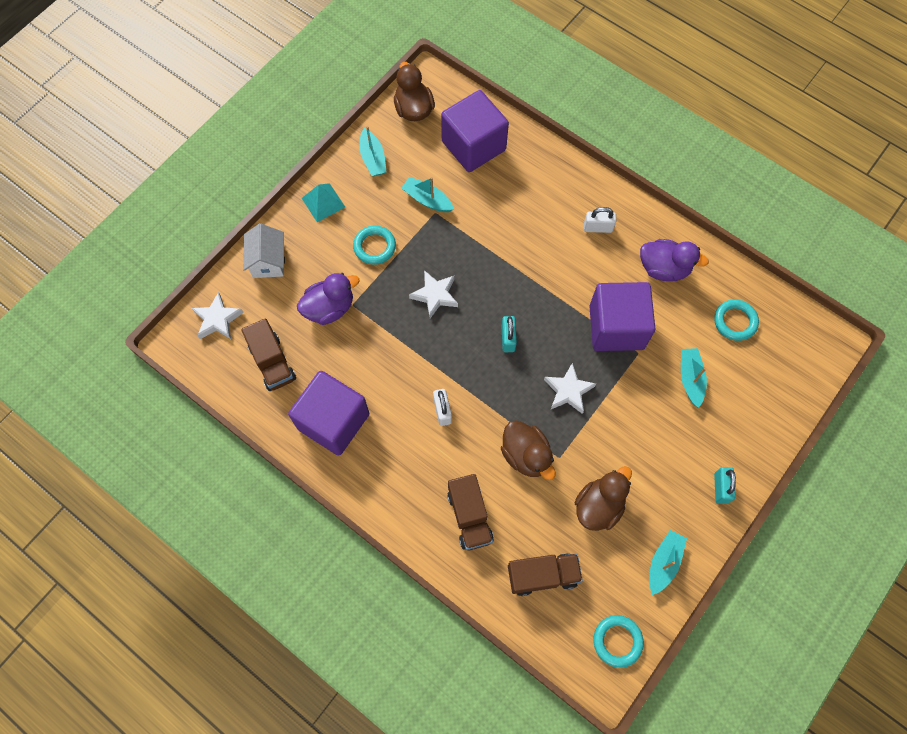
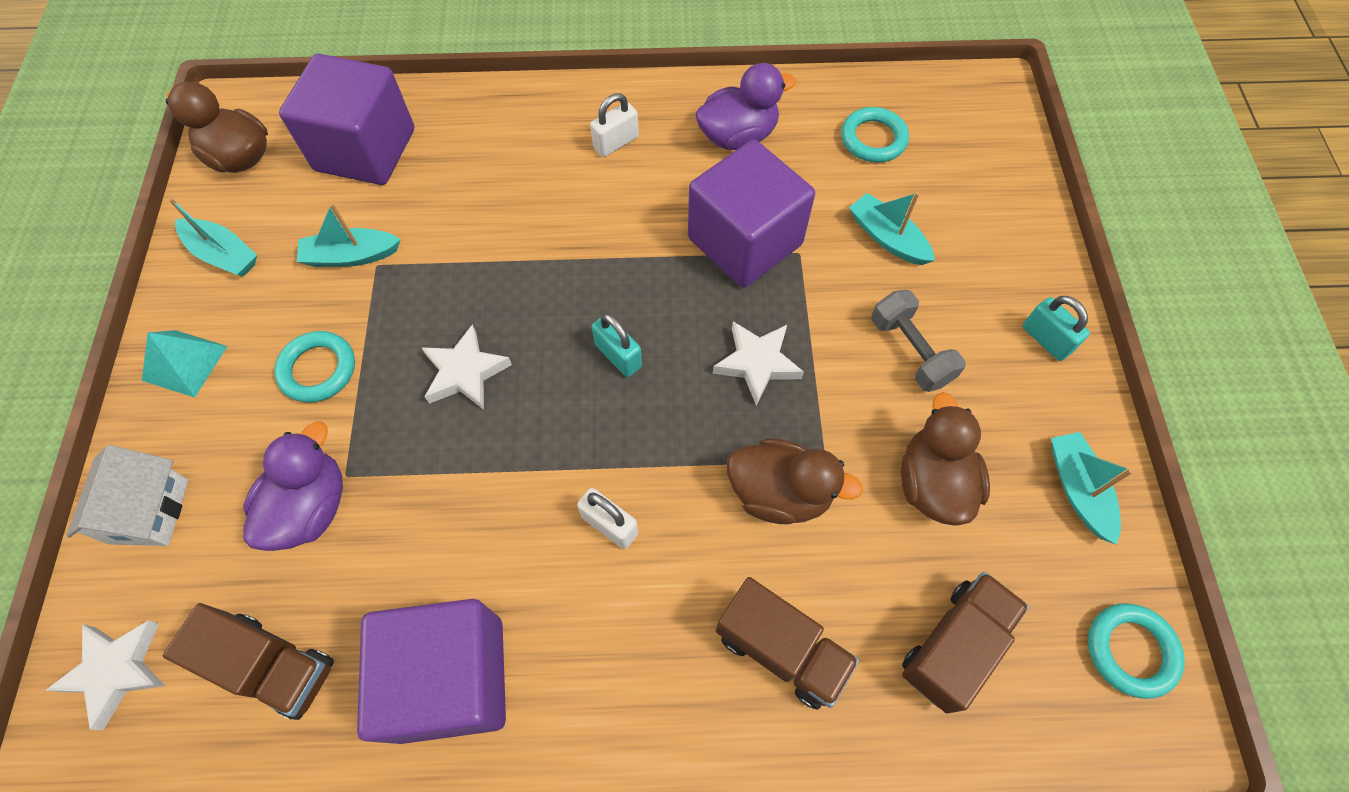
camera: 40 degrees left, 5 degrees down
white house [243,223,285,278] -> white house turned 45 degrees clockwise [66,445,188,546]
none -> grey dumbbell [871,290,966,392]

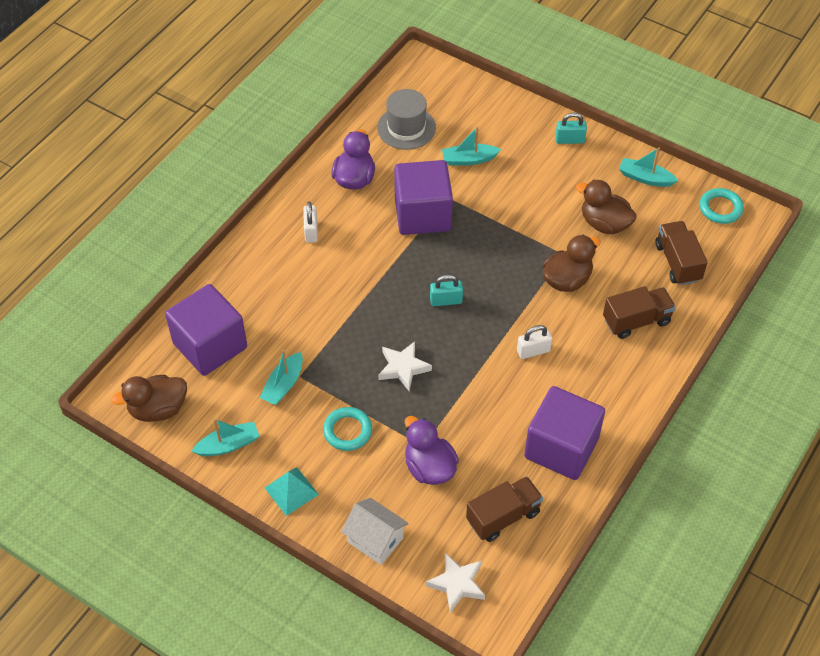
camera: 55 degrees left, 10 degrees down
white star [713,322,804,405] -> none
turquoise ring [841,107,909,163] -> grey hat [377,89,436,150]
grey dumbbell [871,290,966,392] -> none

